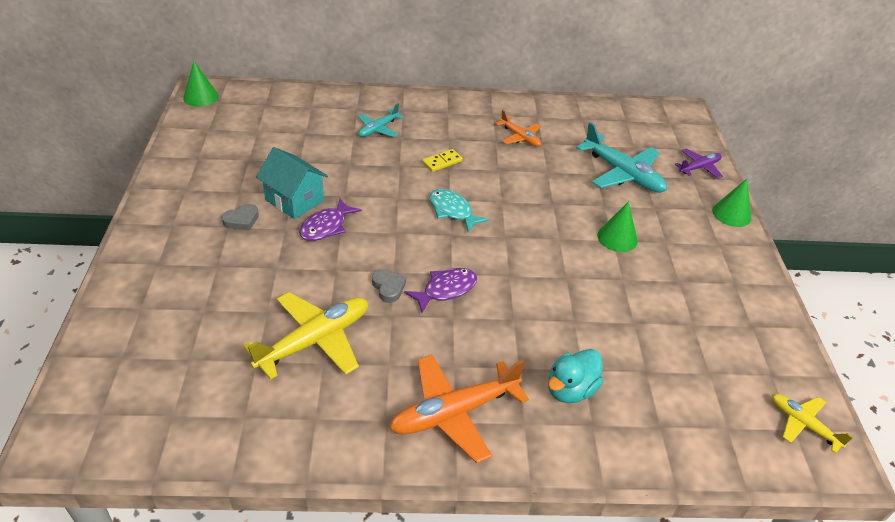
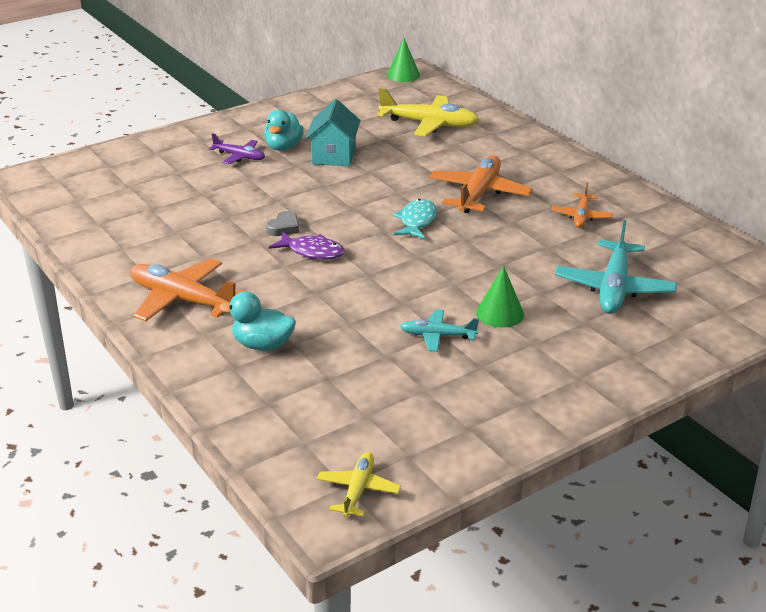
camera: 60 degrees right, 10 degrees down
grey heart [222,204,259,230] -> turquoise duck [264,110,304,151]
yellow plane [243,292,368,380] -> yellow plane moved to [377,88,479,137]
purple fish [299,198,362,241] -> none
turquoise plane [358,103,404,137] -> turquoise plane moved to [400,309,479,352]
yellow domino [422,149,463,172] -> orange plane [429,155,533,213]
purple plane [675,148,723,179] -> purple plane moved to [209,133,265,164]
green cone [712,179,751,227] -> none

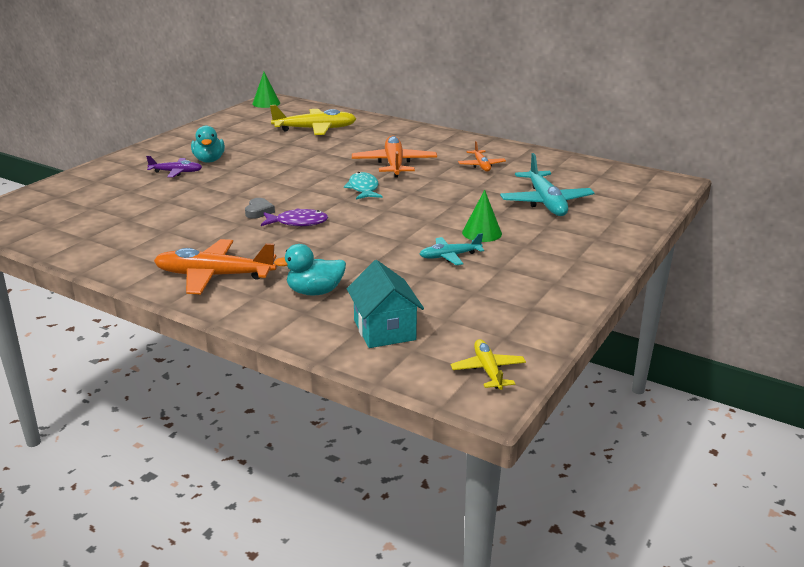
camera: 25 degrees left, 5 degrees down
turquoise house [305,99,361,166] -> turquoise house moved to [347,260,424,348]

